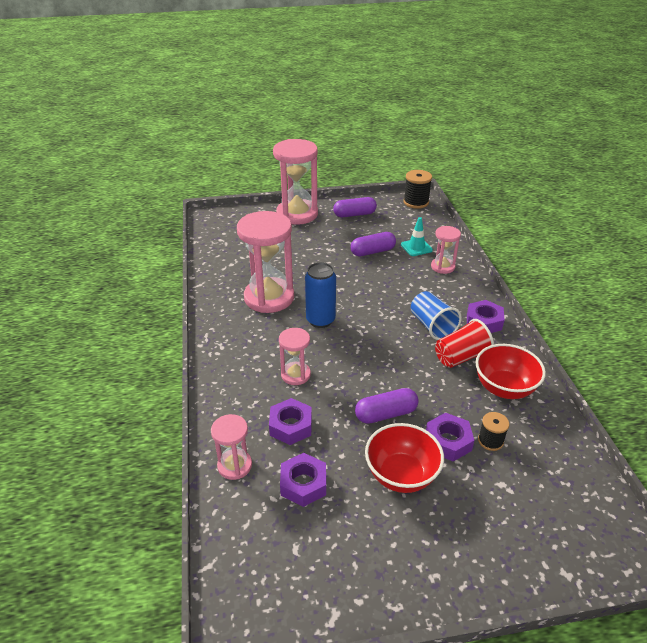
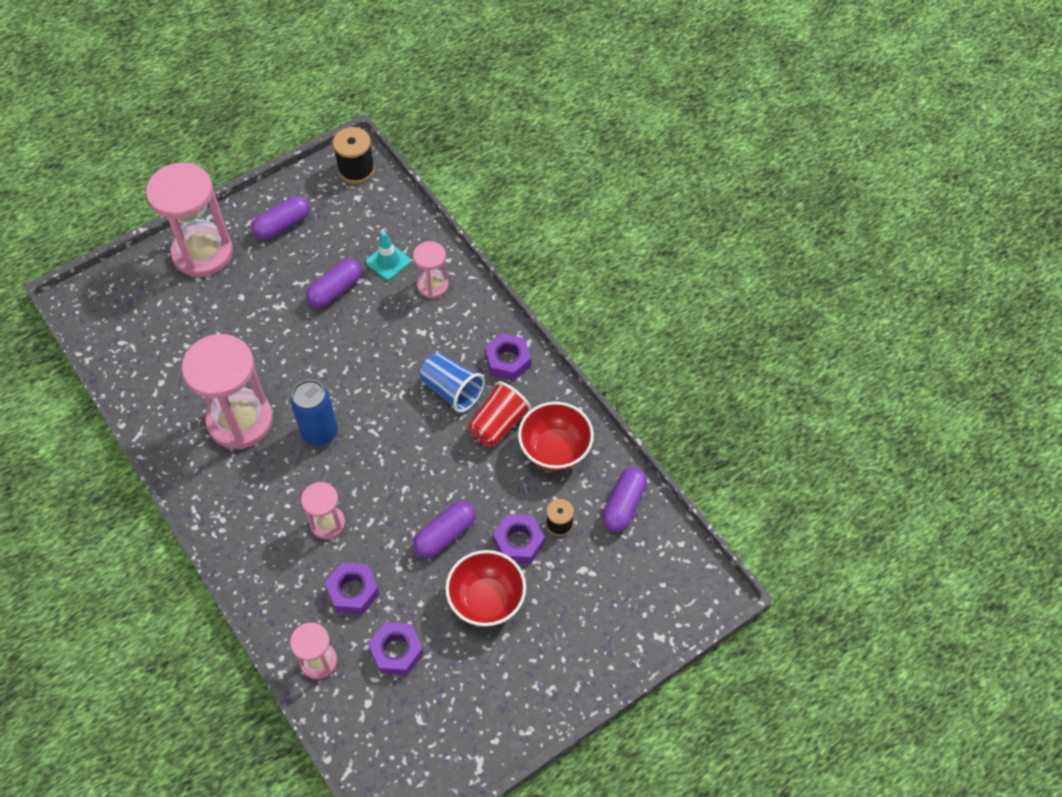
camera: 25 degrees left, 20 degrees up
none -> purple capsule [602,467,647,532]

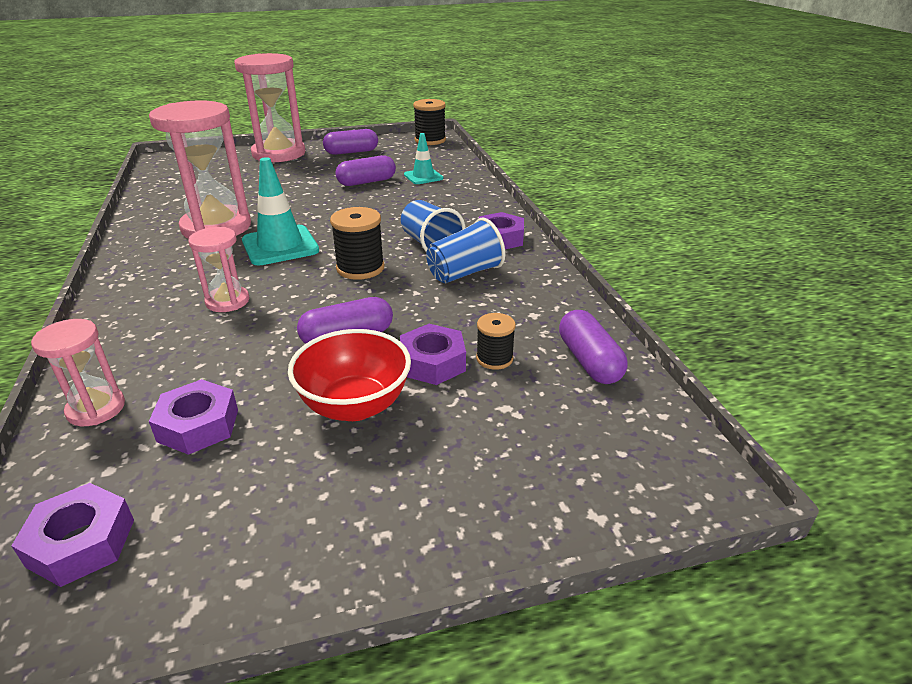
camera: 20 degrees right, 25 degrees down
blue can [291,380,338,446] -> turquoise traffic cone [242,157,319,265]
purple nut [325,562,380,614] -> purple nut moved to [11,483,134,587]
pink hourglass [413,241,449,299] -> none
red cup [468,381,531,447] -> blue cup [426,218,505,283]
red bowl [518,402,594,471] -> none
purple capsule [602,467,647,532] -> purple capsule turned 60 degrees counterclockwise [559,310,627,384]
none -> black spool [330,207,384,280]

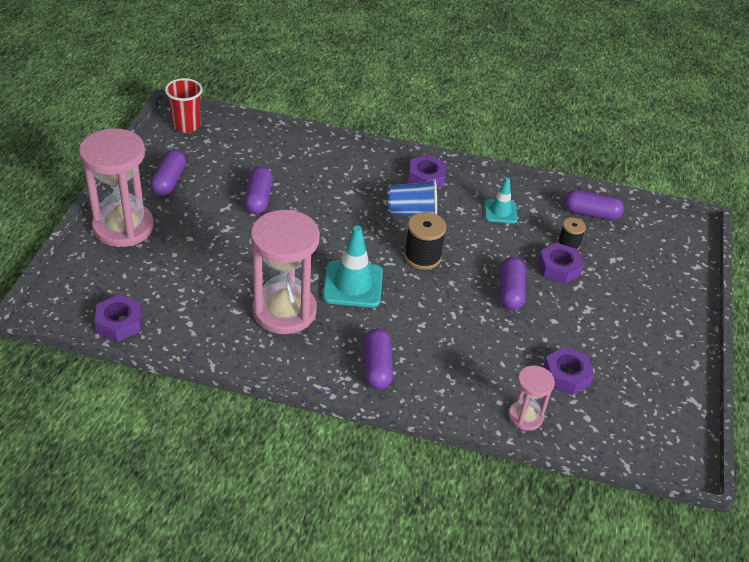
camera: 65 degrees left, 10 degrees up
purple nut [11,483,134,587] -> purple nut moved to [95,294,142,342]
pink hourglass [188,227,249,312] -> none
red bowl [288,329,411,421] -> none
turquoise traffic cone [404,133,443,184] -> turquoise traffic cone moved to [484,177,517,223]
black spool [413,99,446,145] -> red cup [165,78,203,133]
blue cup [426,218,505,283] -> none
none -> purple capsule [364,329,393,390]

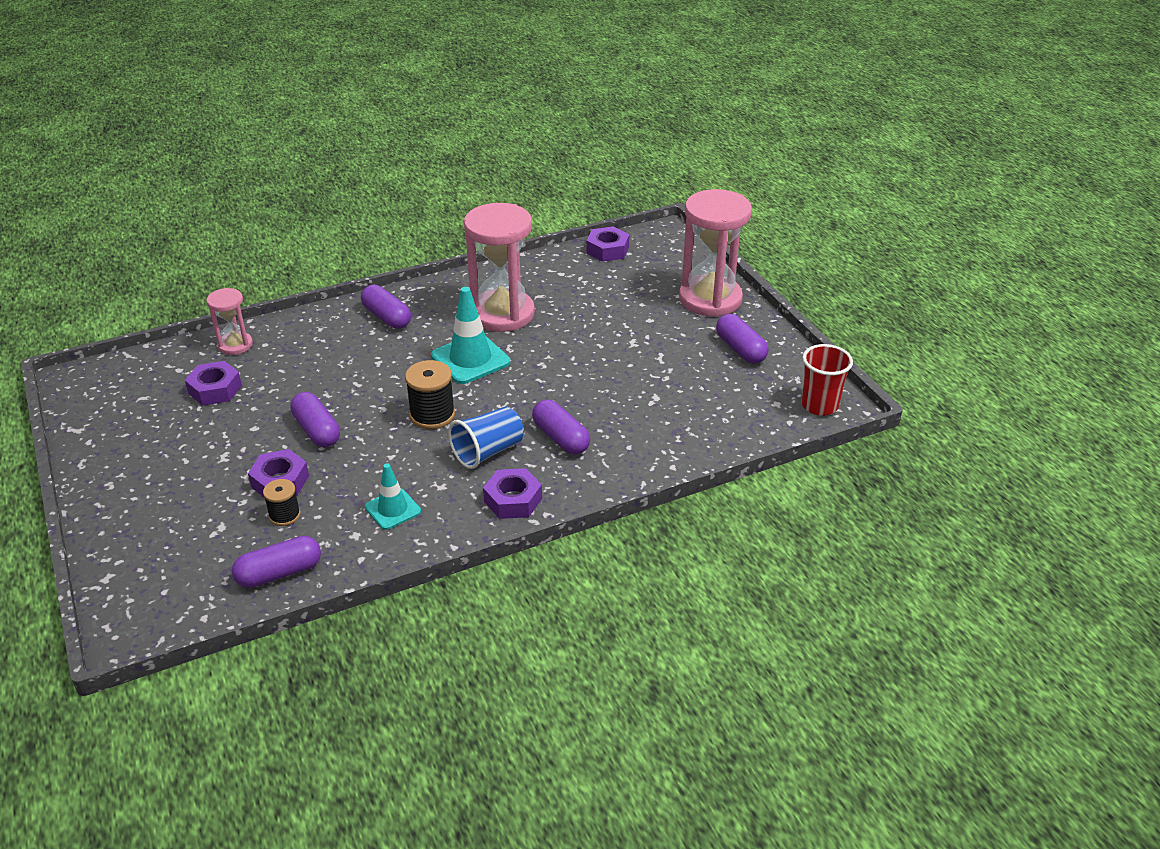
camera: 145 degrees right, 5 degrees down
purple capsule [244,167,272,214] -> purple capsule moved to [532,400,590,454]

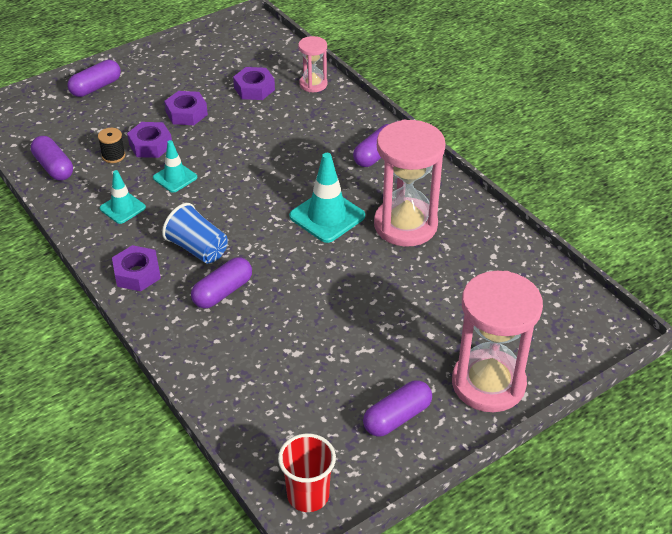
camera: 80 degrees right, 5 degrees up
purple capsule [290,392,340,447] -> purple capsule moved to [67,60,121,97]
black spool [405,360,455,429] -> none
purple nut [586,226,629,262] -> purple nut moved to [164,91,208,125]
none -> turquoise traffic cone [153,140,197,193]

